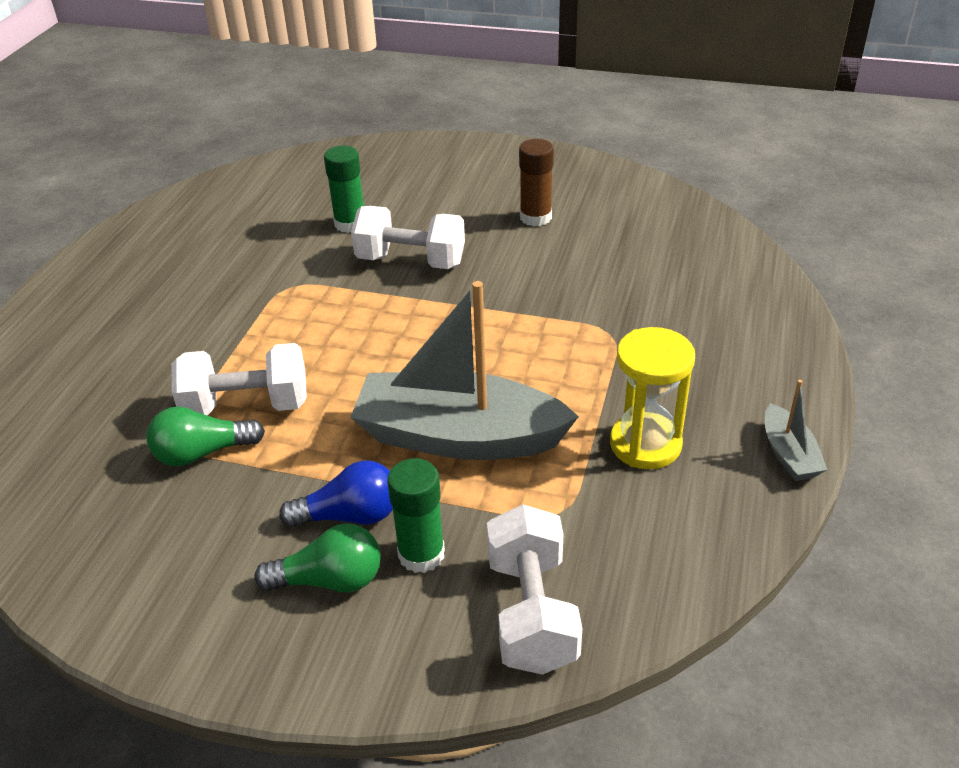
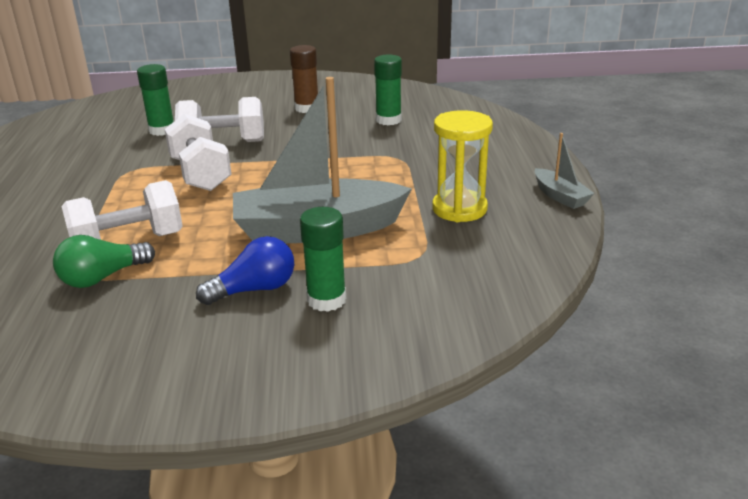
camera: 20 degrees left, 10 degrees down
green light bulb [255,523,381,593] -> none
white dumbbell [487,504,582,675] -> white dumbbell moved to [165,114,232,191]
none -> green glue stick [374,54,402,125]

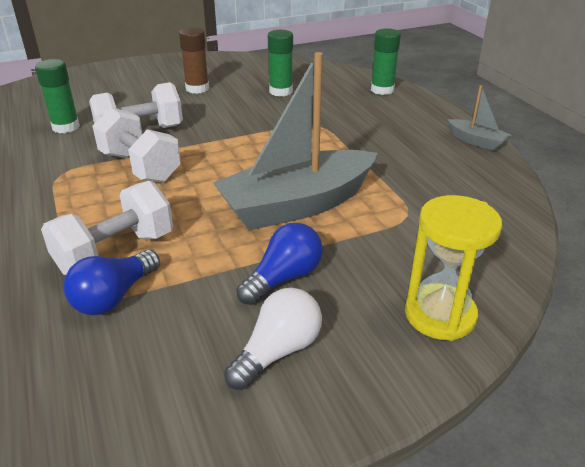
camera: 20 degrees left, 5 degrees up
green light bulb [53,235,155,288] -> blue light bulb [64,250,160,315]
green glue stick [300,207,346,312] -> green glue stick moved to [371,28,401,95]
yellow hourglass [432,110,493,222] -> yellow hourglass moved to [405,195,502,341]
none -> white light bulb [224,288,322,390]

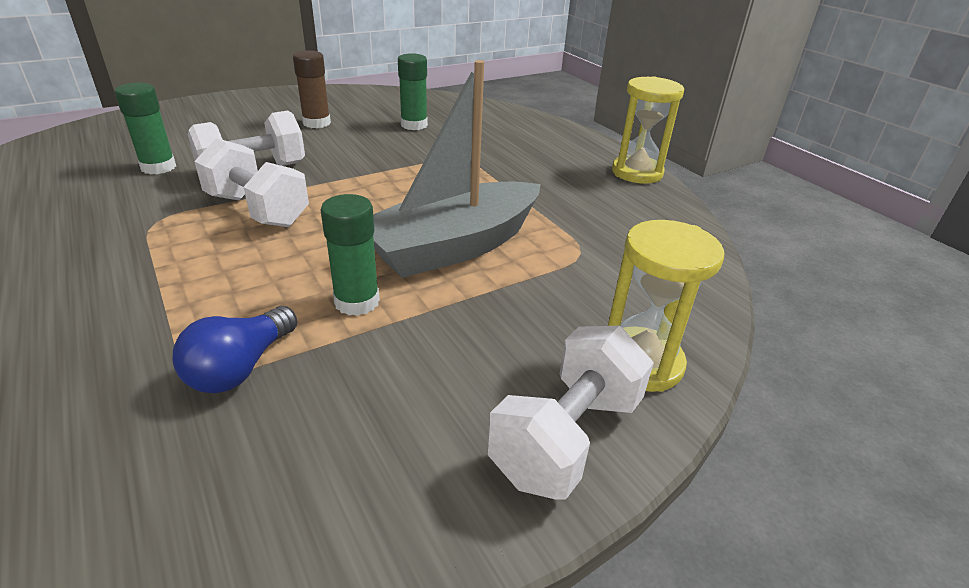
camera: 10 degrees left, 0 degrees up
white dumbbell [41,181,173,275] -> white dumbbell moved to [487,326,654,500]
white light bulb [224,288,322,390] -> none
blue light bulb [236,223,323,305] -> none
green glue stick [371,28,401,95] -> green glue stick moved to [321,194,380,316]
grey boat [448,85,511,151] -> yellow hourglass [612,76,684,184]

